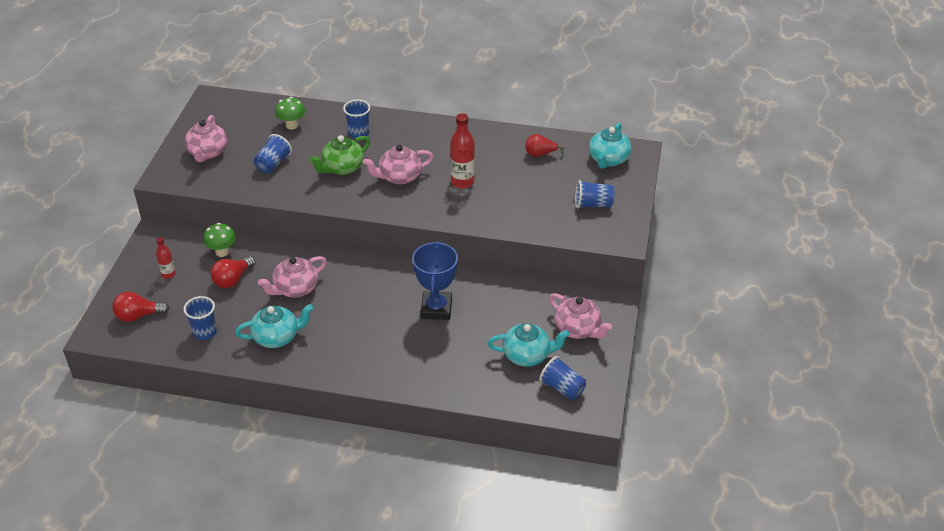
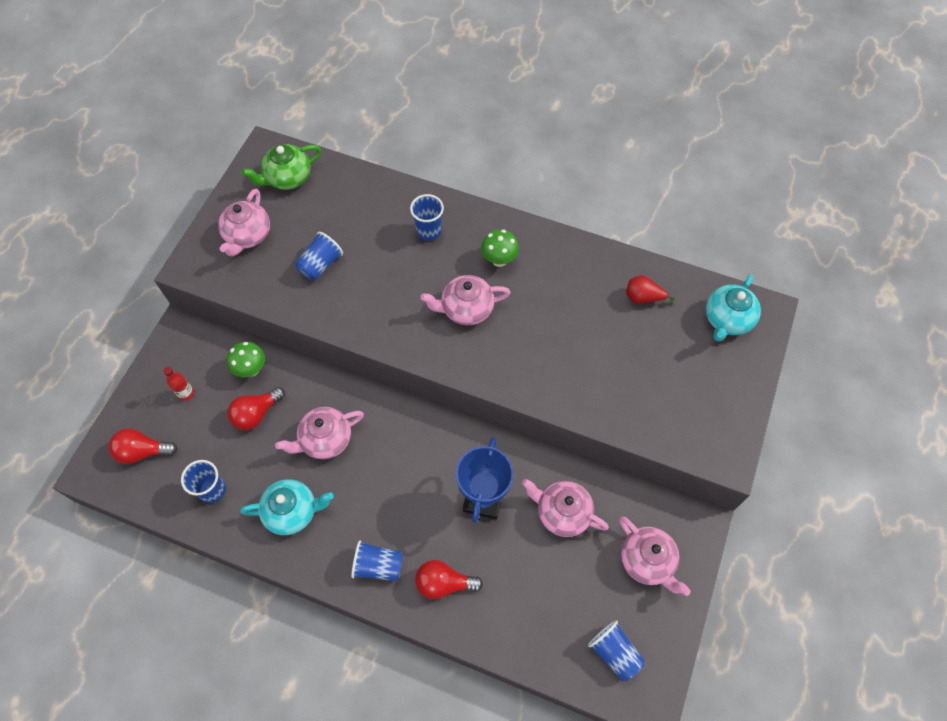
camera: 10 degrees right, 20 degrees up
green mushroom [275,97,305,130] -> green mushroom moved to [481,230,519,267]
green teapot [310,135,370,175] -> green teapot moved to [242,144,321,190]
red bottle [450,113,475,189] -> none
turquoise teapot [488,323,570,367] -> none
blue cup [575,180,614,209] -> blue cup moved to [351,540,403,581]
none -> red light bulb [415,560,483,599]
none -> pink teapot [522,479,609,537]

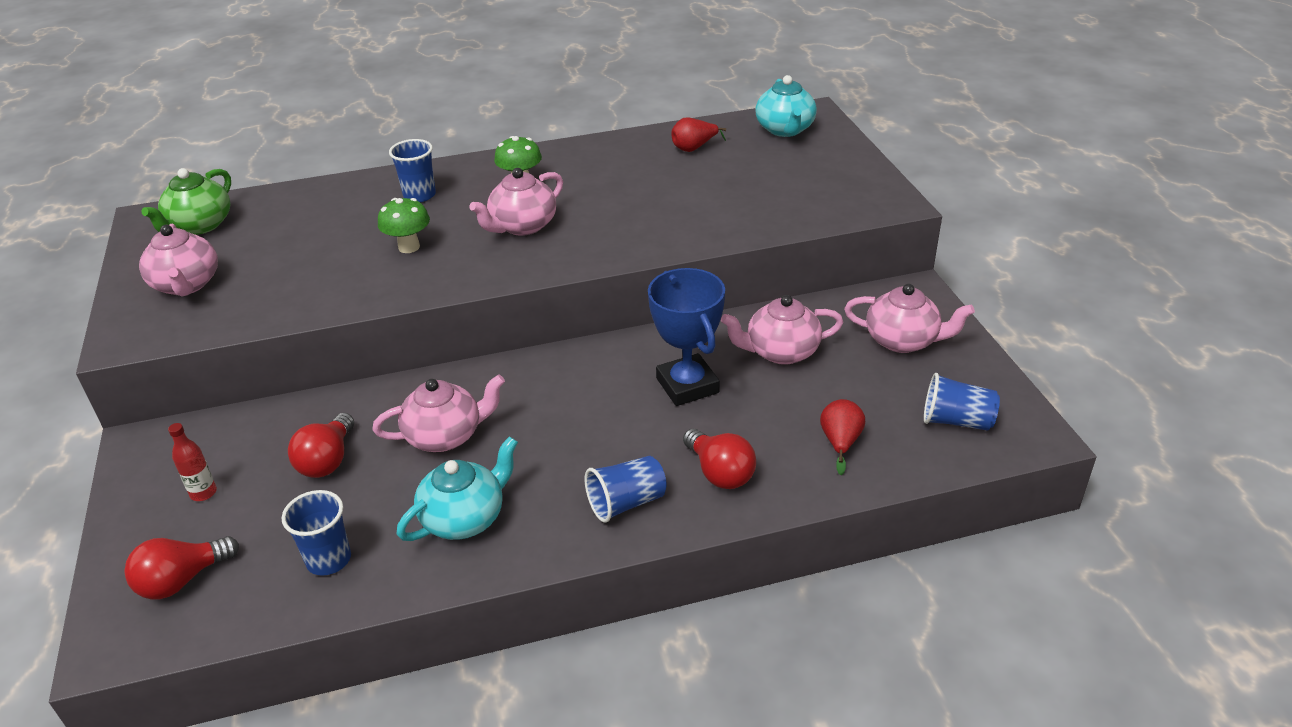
camera: 35 degrees left, 25 degrees down
green mushroom [227,342,265,377] -> green mushroom moved to [378,198,430,253]
pink teapot [275,407,364,459] -> pink teapot turned 135 degrees counterclockwise [372,375,505,452]
blue cup [295,232,343,280] -> none
red light bulb [415,560,483,599] -> red light bulb turned 90 degrees counterclockwise [683,428,756,489]
none -> red pear [820,399,865,475]

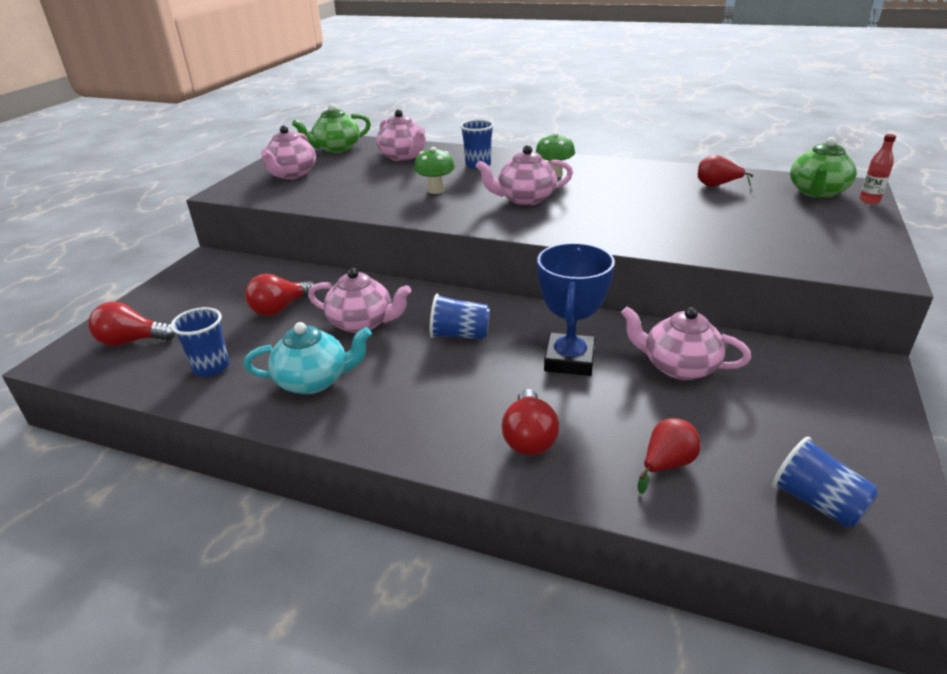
camera: 35 degrees right, 5 degrees down
red bottle [168,423,217,501] -> red bottle moved to [859,134,896,204]
blue cup [585,456,667,523] -> blue cup moved to [430,294,490,339]
turquoise teapot [755,75,817,137] -> green teapot [790,137,857,198]
pink teapot [844,284,975,353] -> pink teapot moved to [376,109,426,161]

